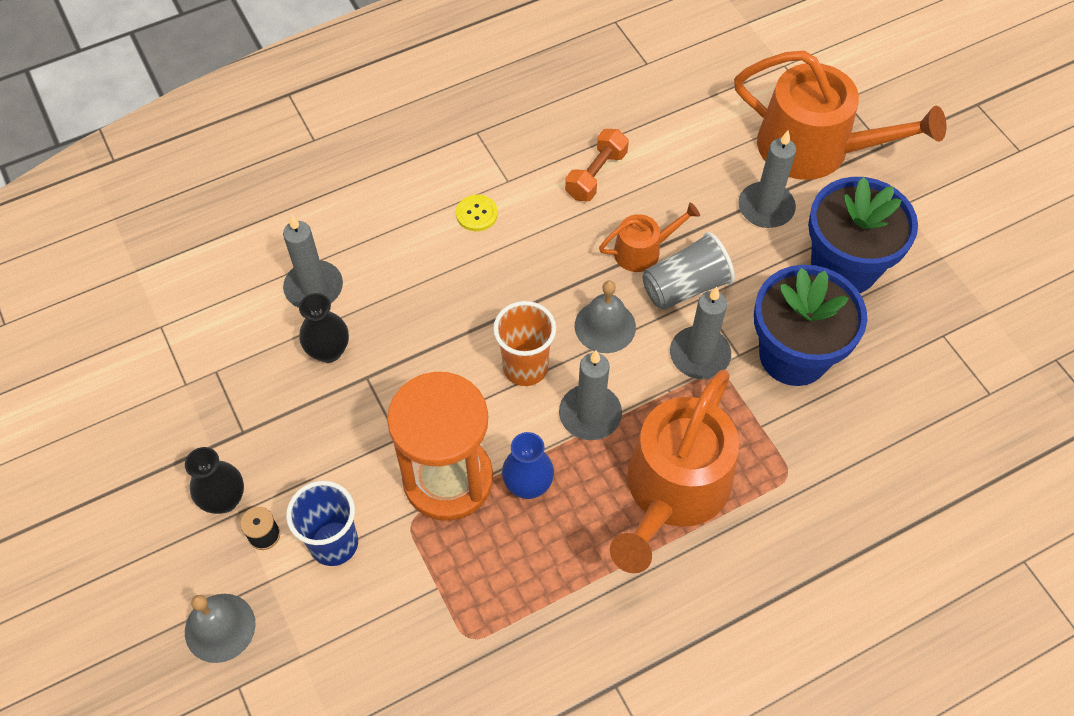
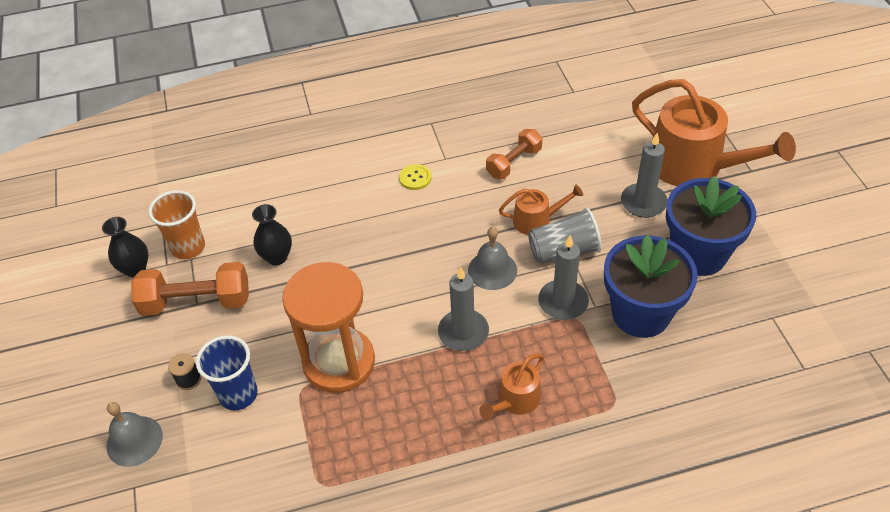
camera: 15 degrees right, 10 degrees down
black vase [185,447,244,514] -> black vase moved to [102,217,148,277]
grey candle [283,215,343,308] -> none
orange cup [493,301,556,386] -> orange cup moved to [148,190,205,259]
blue vase [502,432,554,499] -> none
orange watering can [610,369,739,573] -> orange watering can [479,354,544,420], size x0.48
none -> orange dumbbell [131,262,249,316]

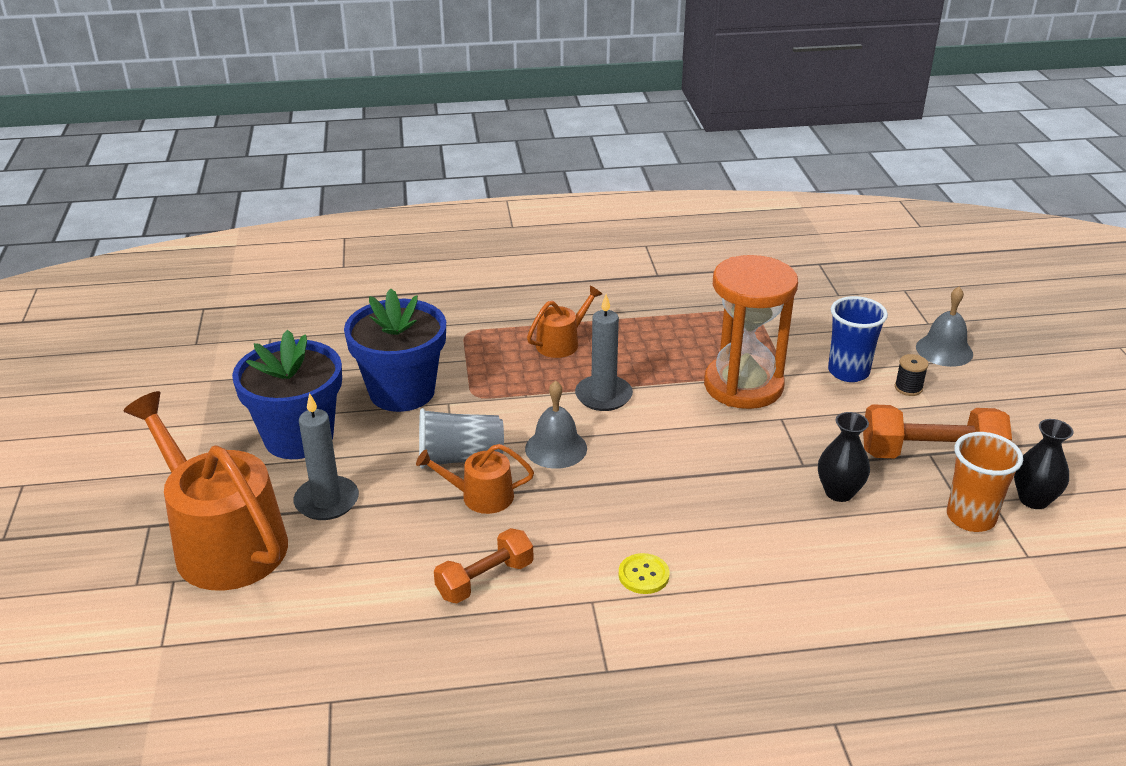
camera: 175 degrees left, 15 degrees down
grey candle [538,235,589,320] -> none

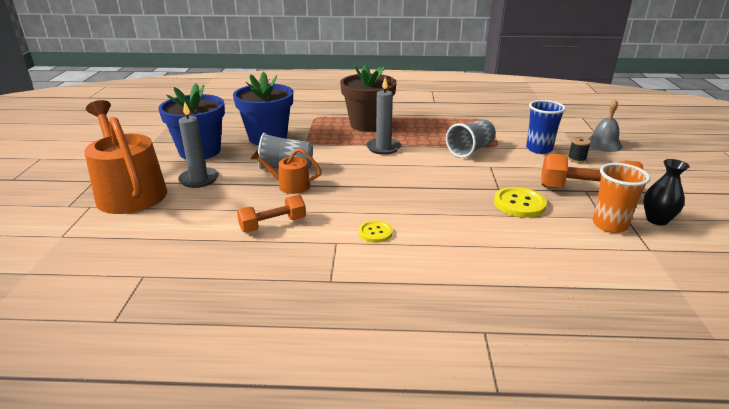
camera: 10 degrees right, 5 degrees down
grey bell [525,381,587,469] -> none
orange watering can [527,286,602,358] -> brown flower pot [340,65,397,132]
orange hourglass [704,255,798,409] -> grey cup [446,120,496,158]
black vase [818,412,870,502] -> yellow button [494,187,547,218]

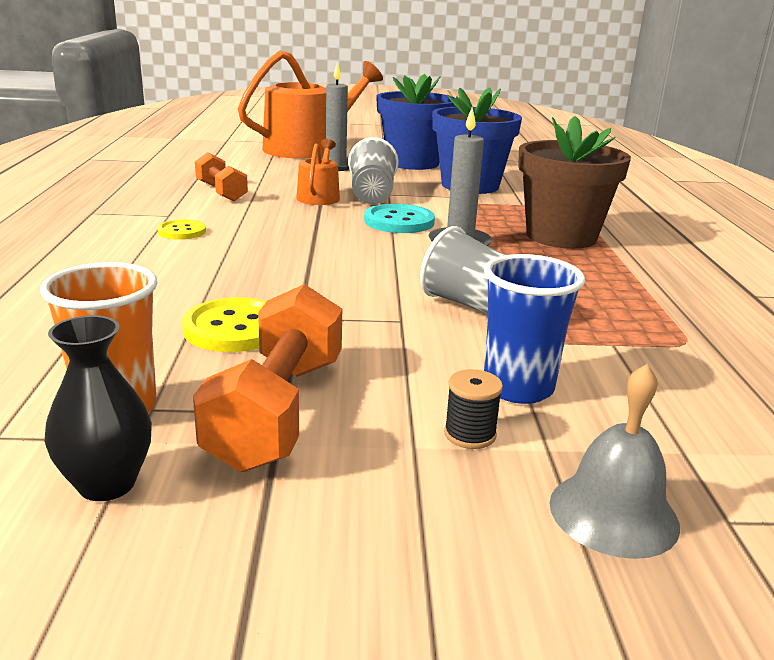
camera: 85 degrees right, 5 degrees down
none -> turquoise button [364,204,435,233]

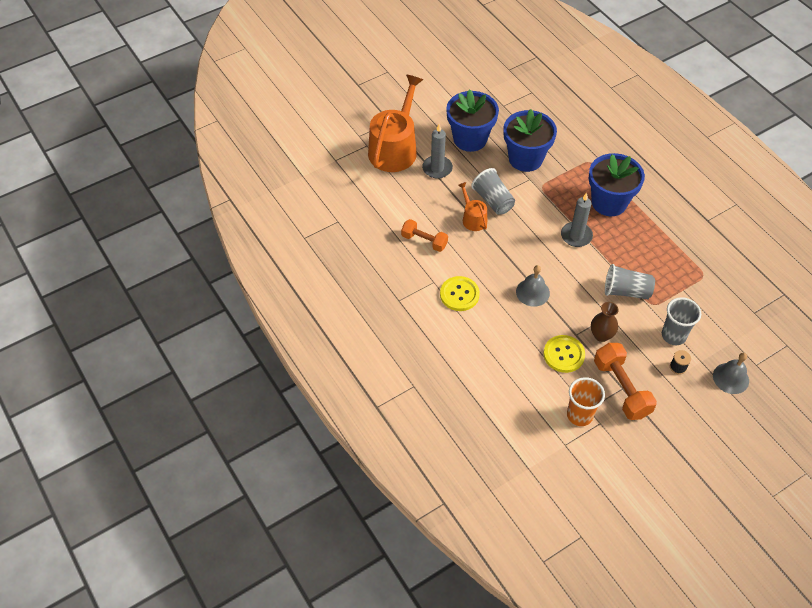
camera: 30 degrees left, 30 degrees up
black vase [44,315,152,501] -> none
yellow button [157,219,206,240] -> yellow button [440,276,480,311], size x1.62
turquoise button [364,204,435,233] -> none
blue cup [484,254,585,404] -> grey cup [662,297,701,345]
brown flower pot [518,116,631,249] -> blue flower pot [589,153,645,216]
none -> grey bell [516,265,550,307]
none -> brown vase [591,302,619,342]

